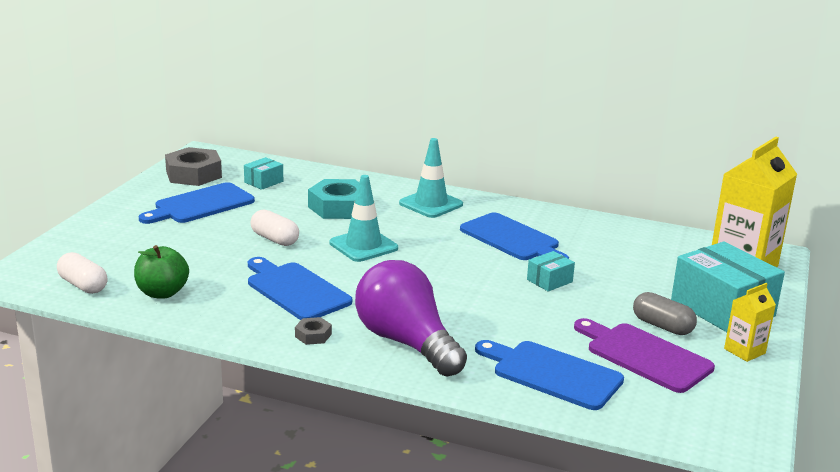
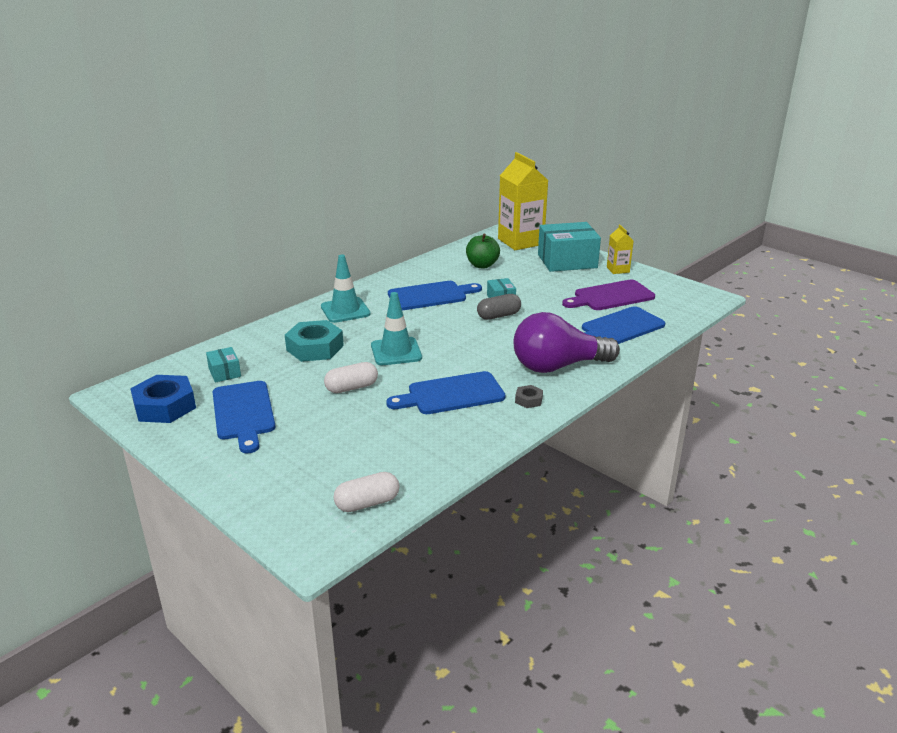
camera: 65 degrees left, 5 degrees up
green apple [134,245,189,299] -> green apple moved to [466,234,500,268]
grey nut [165,147,222,186] -> blue nut [130,375,196,423]
grey capsule [633,292,697,335] -> grey capsule moved to [477,294,521,320]

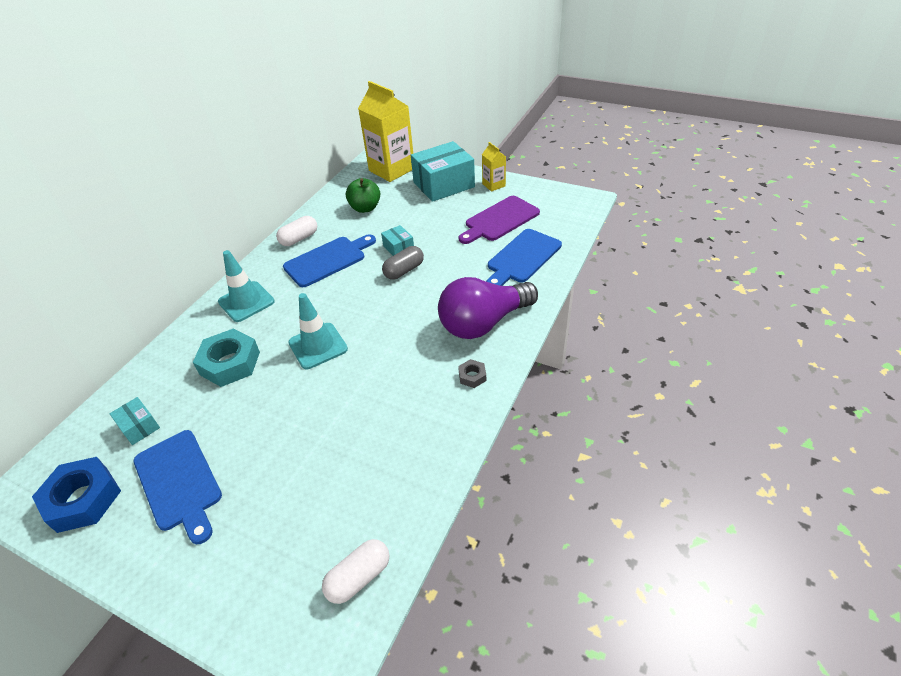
camera: 15 degrees left, 15 degrees up
white capsule [324,362,378,393] -> white capsule moved to [276,216,317,246]
blue cutting board [386,371,505,414] -> none

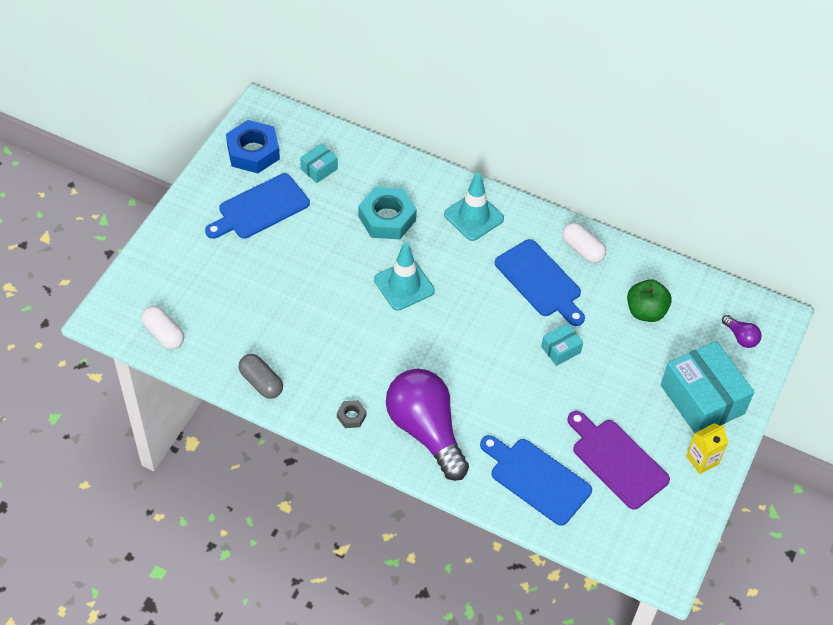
camera: 85 degrees right, 10 degrees up
yellow carton [358,81,413,182] -> purple light bulb [722,315,762,348]
grey capsule [382,246,424,280] -> grey capsule moved to [238,354,283,399]

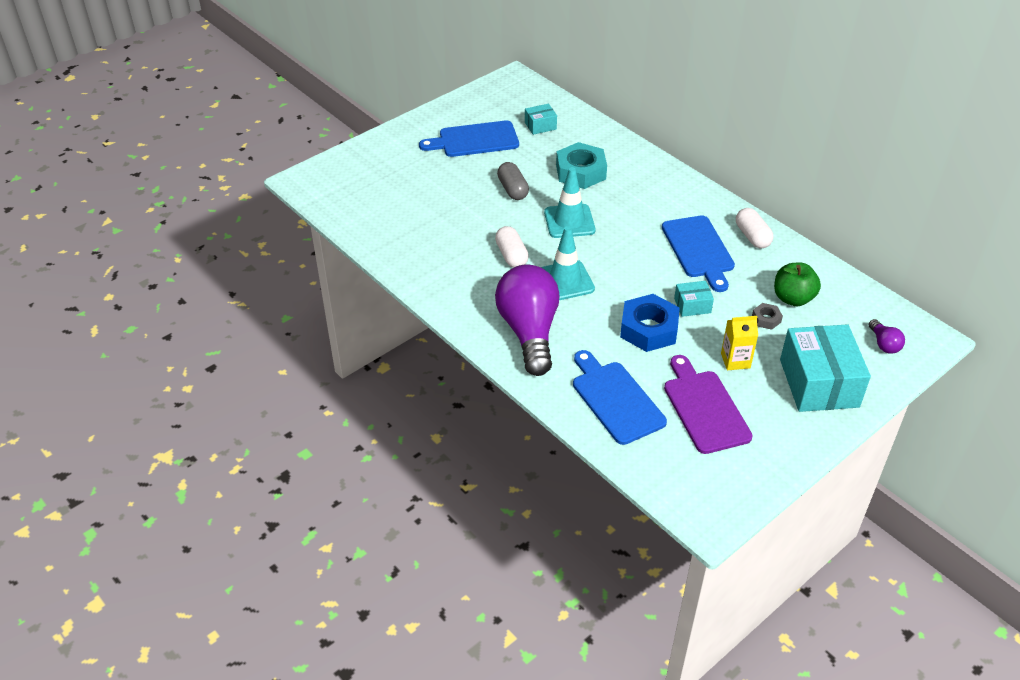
camera: 25 degrees right, 10 degrees down
white capsule [141,306,184,350] -> white capsule moved to [495,226,529,268]
blue nut [226,120,280,173] -> blue nut moved to [620,294,680,352]
grey capsule [238,354,283,399] -> grey capsule moved to [497,162,529,200]
grey nut [337,400,367,428] -> grey nut moved to [752,303,783,330]
turquoise traffic cone [444,173,504,241] -> turquoise traffic cone moved to [541,226,595,300]
yellow carton [686,423,728,474] -> yellow carton moved to [721,316,758,370]

